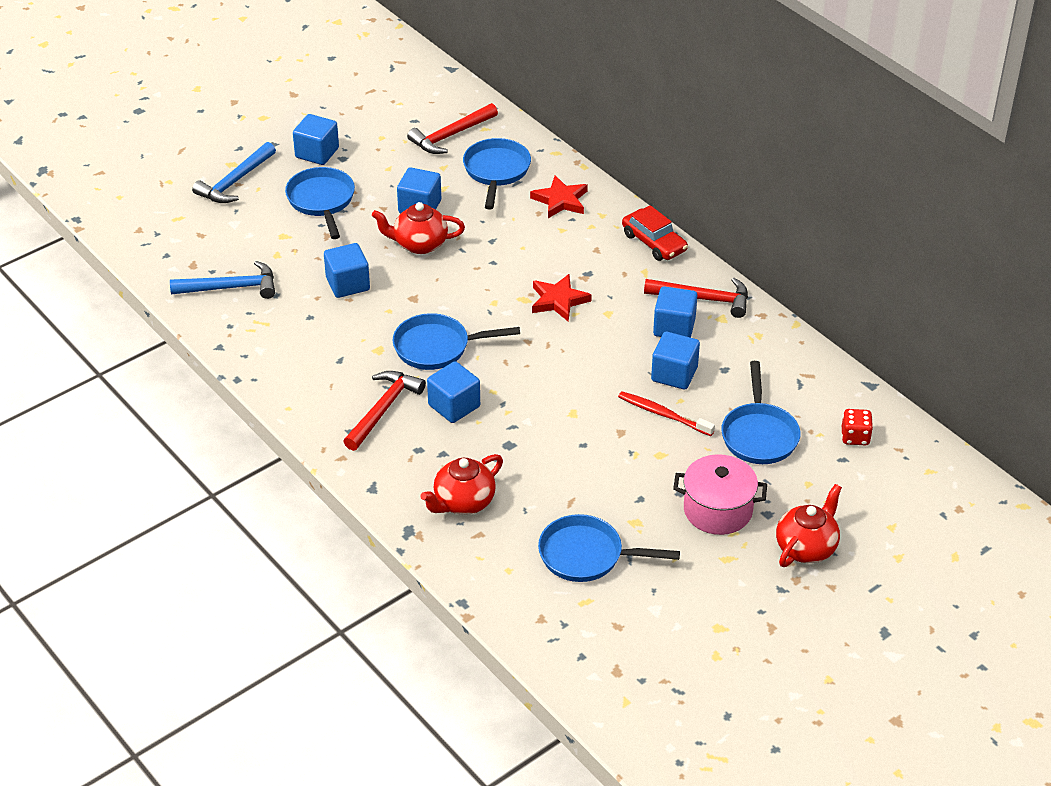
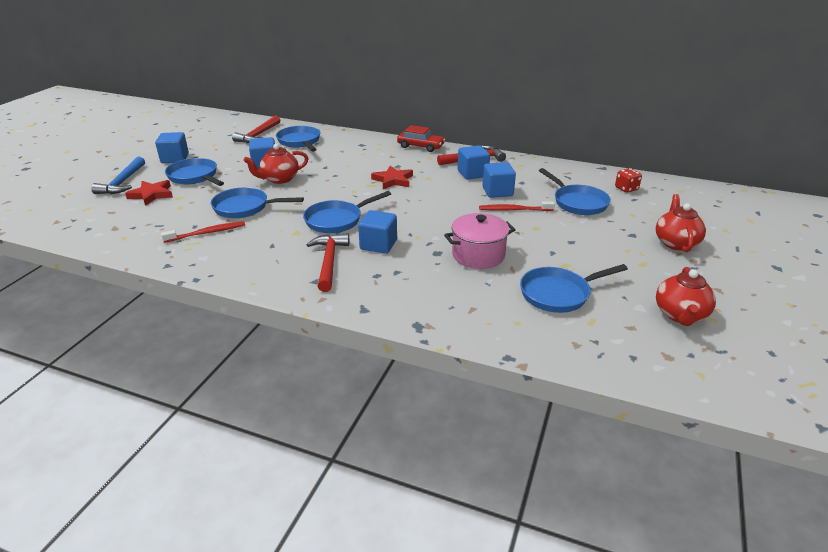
camera: 30 degrees left, 10 degrees down
blue hammer [170,261,275,299] -> none
blue cube [324,243,370,298] -> blue pan [211,187,304,218]
red teapot [420,454,503,515] -> red teapot moved to [656,267,716,326]
red star [530,175,588,218] -> red star moved to [125,180,173,206]
pink pot [673,454,767,535] -> pink pot moved to [444,213,516,269]
none -> red toothbrush [161,221,245,243]

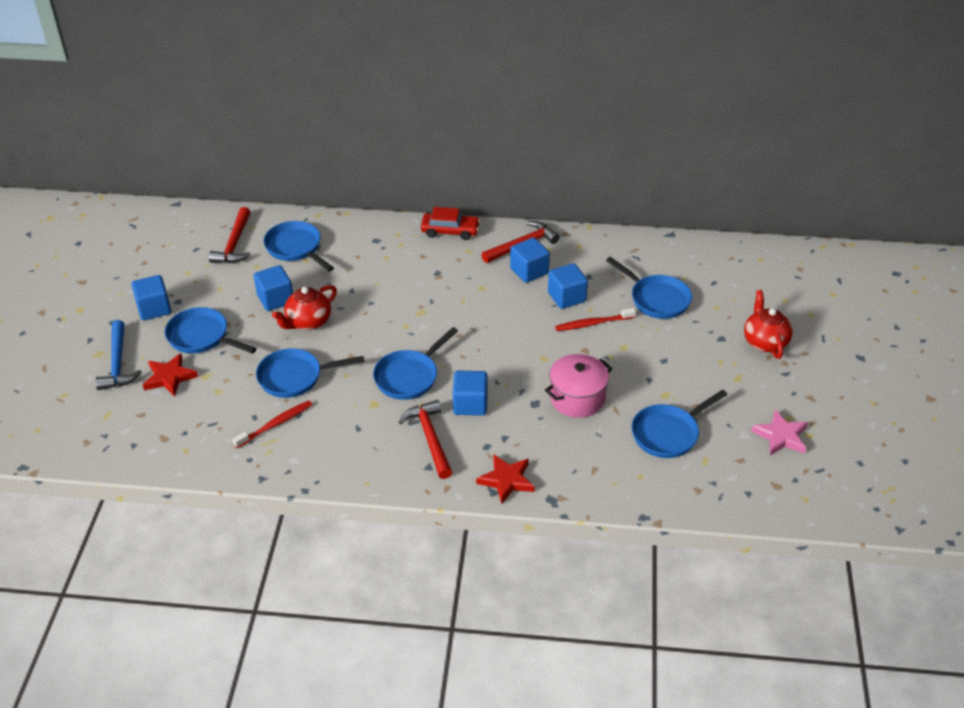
camera: 15 degrees left, 10 degrees up
red star [371,166,413,189] -> red star moved to [476,454,535,504]
red dice [615,168,642,193] -> none
red teapot [656,267,716,326] -> pink star [751,409,808,456]

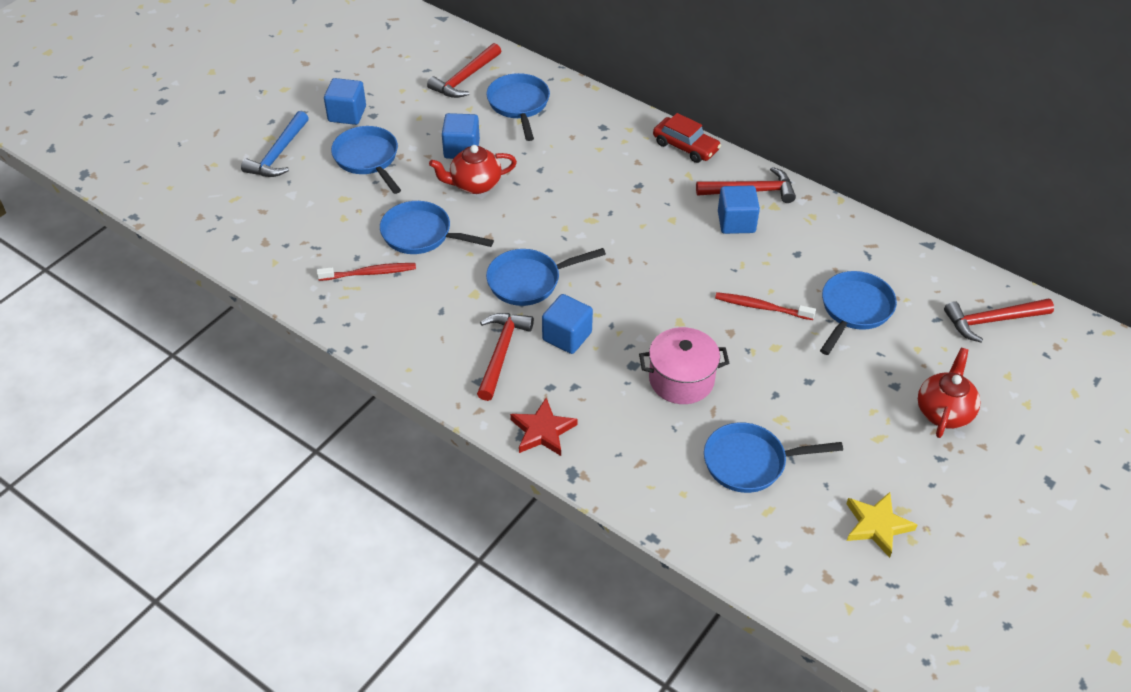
camera: 30 degrees right, 5 degrees up
red star [143,353,198,397] -> none
blue cube [548,263,588,309] -> none
blue pan [606,257,692,319] -> blue pan turned 135 degrees counterclockwise [820,271,897,355]
pink star [751,409,808,456] -> yellow star [846,492,917,558]
none -> red hammer [944,298,1054,342]

